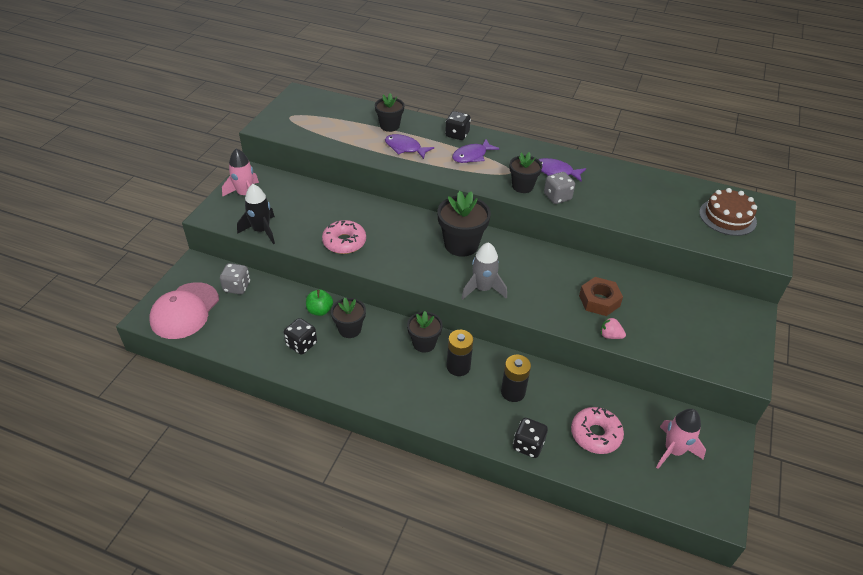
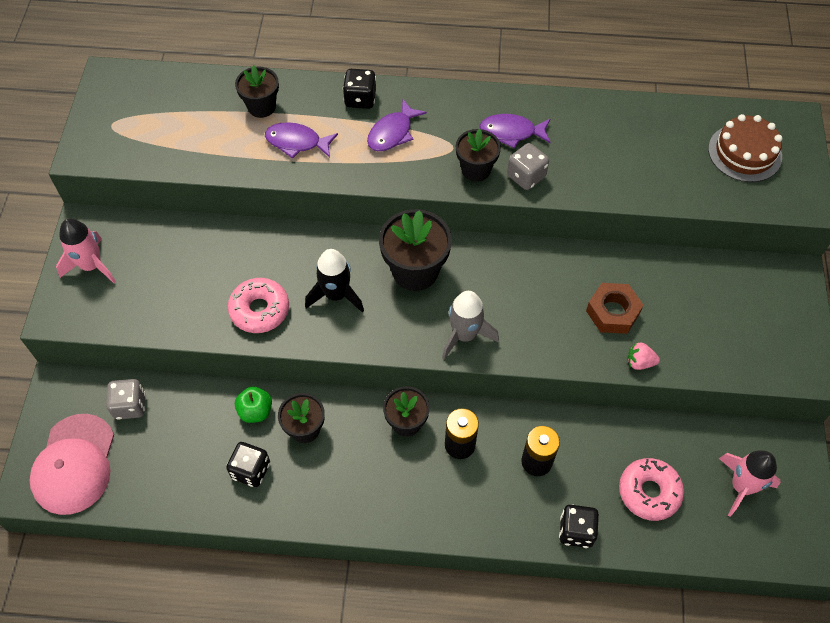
camera: 15 degrees left, 15 degrees up
black rocket [237,184,275,244] -> black rocket moved to [305,249,364,313]

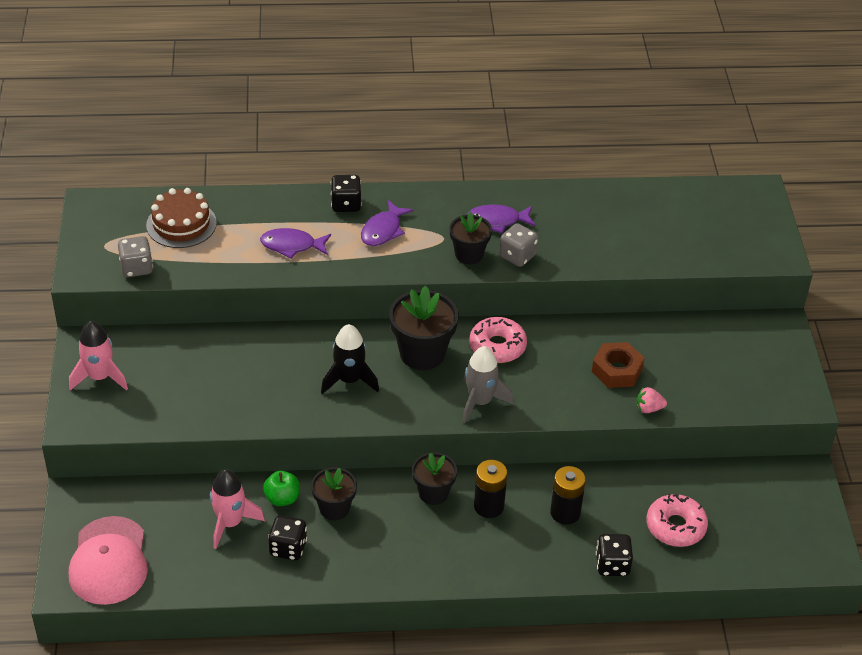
camera: 10 degrees left, 15 degrees down
grey dice [106,379,146,420] -> grey dice moved to [118,236,153,277]
pink donut [228,278,289,333] -> pink donut moved to [469,317,527,363]
black flower pot [235,65,279,118] -> none
brown cake [708,114,782,182] -> brown cake moved to [146,188,217,248]
pink rocket [719,451,781,517] -> pink rocket moved to [210,469,265,549]

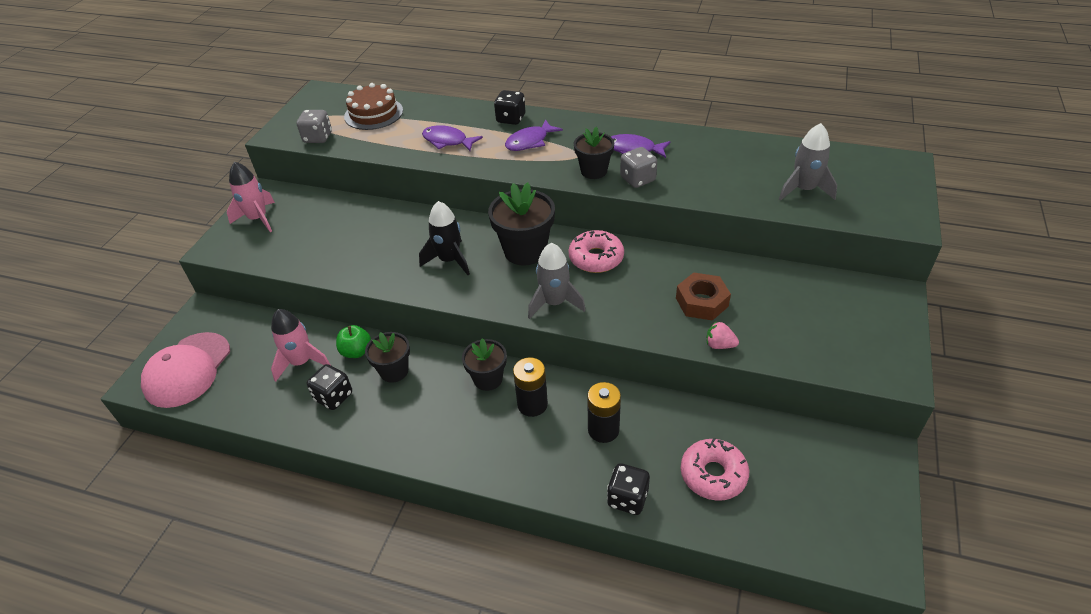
camera: 25 degrees right, 0 degrees up
none -> grey rocket [779,123,837,201]

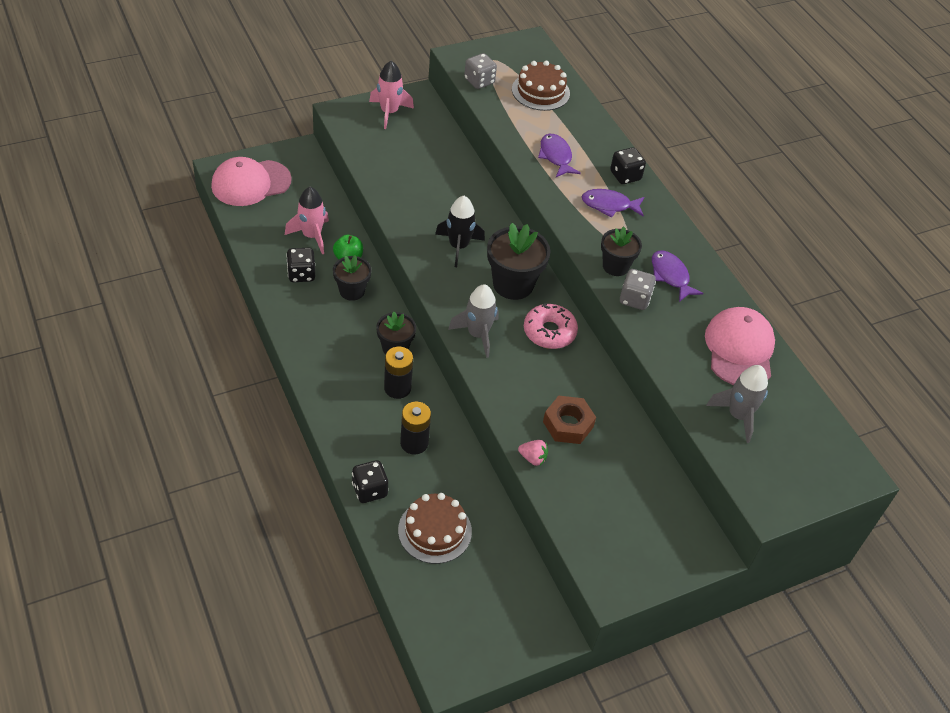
camera: 40 degrees right, 5 degrees up
pink donut [681,438,749,501] -> brown cake [398,493,472,564]
pink strawberry [707,321,739,349] -> pink strawberry turned 135 degrees clockwise [518,440,548,466]
none -> pink cap [705,307,775,385]

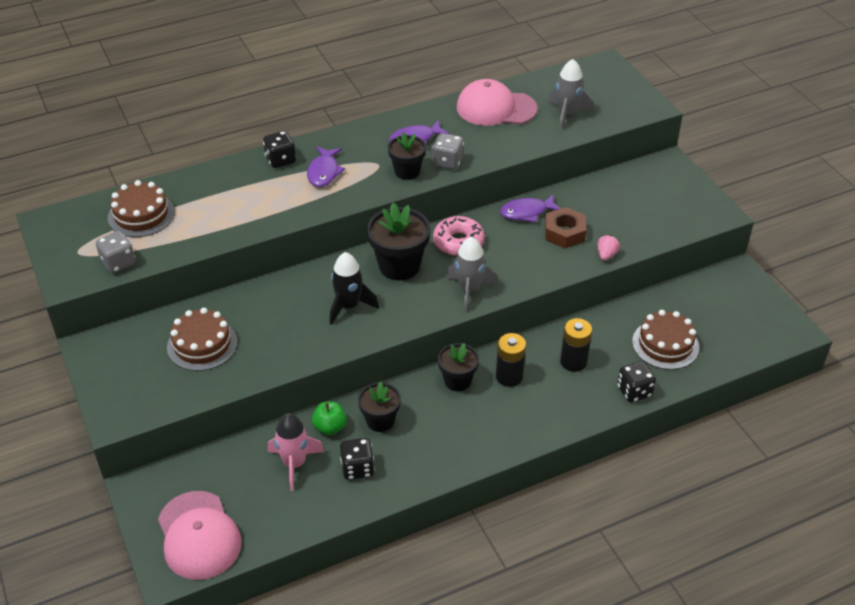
camera: 85 degrees left, 5 degrees down
pink rocket [369,61,414,129] -> none
purple fish [538,134,581,177] -> purple fish moved to [500,194,561,222]
none -> brown cake [167,308,238,371]

